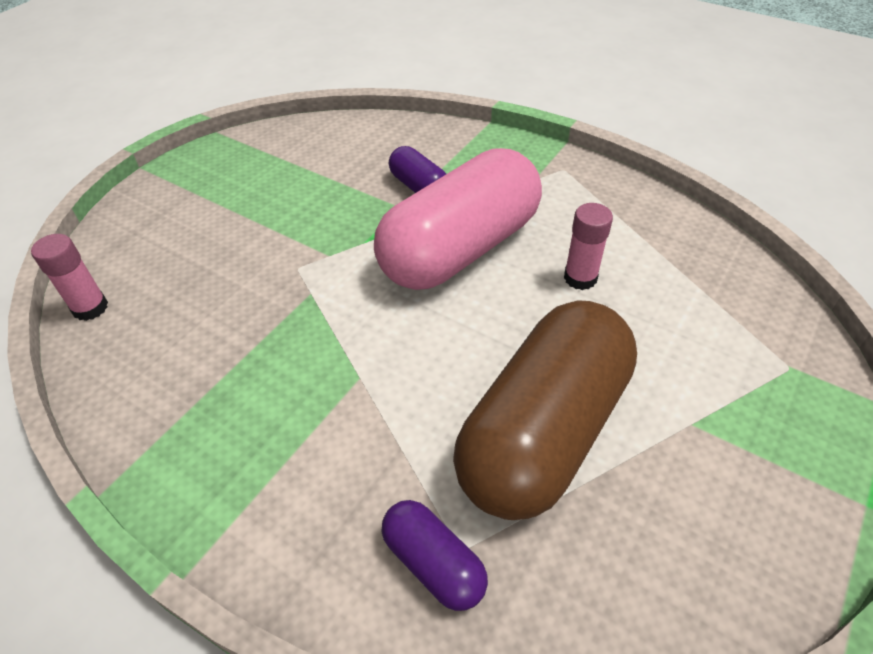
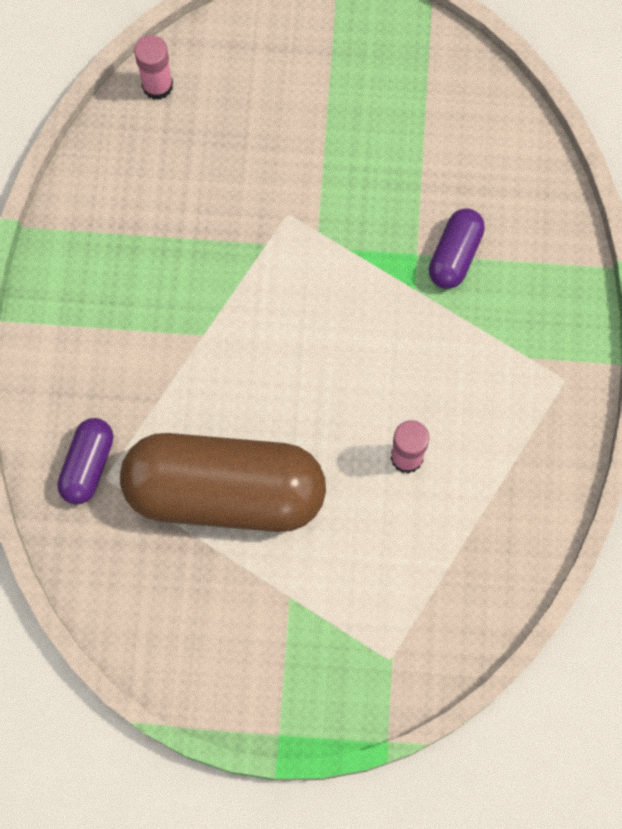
camera: 60 degrees right, 25 degrees up
pink capsule [374,148,542,290] -> none

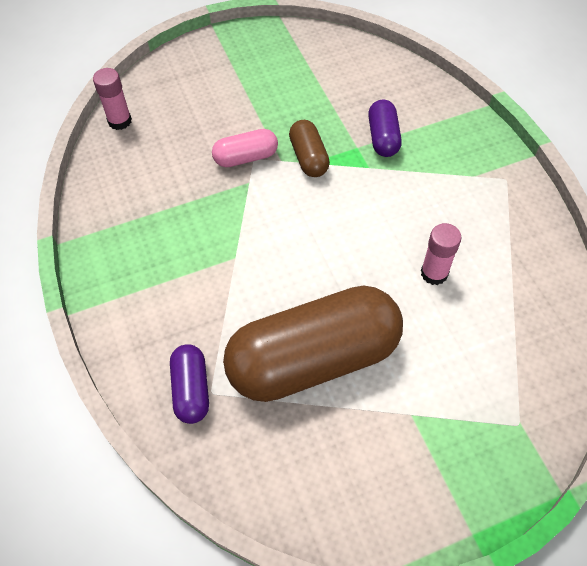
camera: 25 degrees left, 15 degrees down
none -> pink capsule [212,129,278,167]
none -> brown capsule [289,120,330,177]

